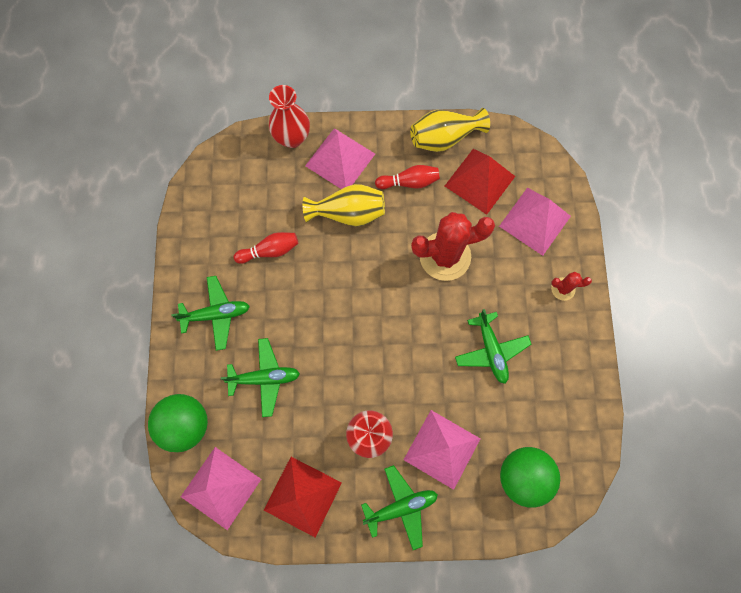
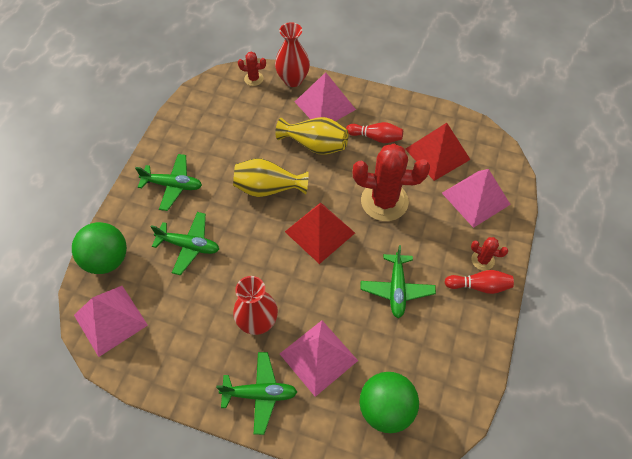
camera: 20 degrees right, 15 degrees down
red bowling pin [234,232,298,264] -> red bowling pin moved to [445,270,514,294]
red pyramid [264,457,342,537] -> red pyramid moved to [285,202,355,264]
yellow vase [410,108,490,152] -> yellow vase moved to [233,158,309,197]
none -> red cactus [238,52,266,86]

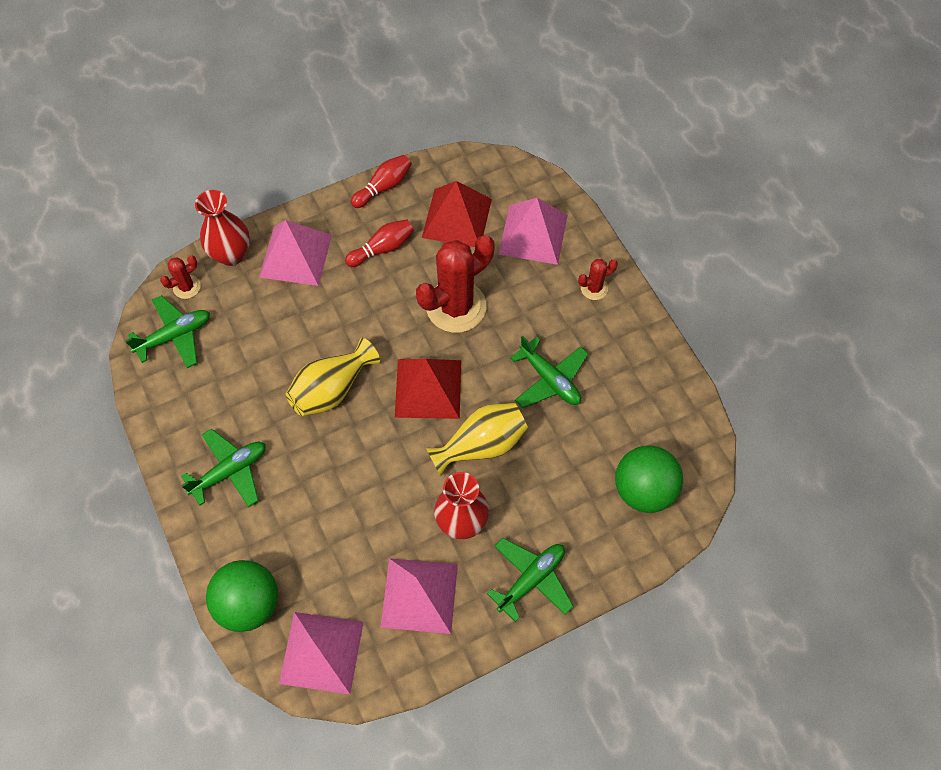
camera: 45 degrees left, 5 degrees up
green plane [151,212,219,275] -> green plane moved to [125,295,210,368]
yellow vase [275,117,348,155] -> yellow vase moved to [426,403,528,476]
pink pyramid [280,320,358,397] -> pink pyramid moved to [380,558,458,634]
red bowling pin [445,270,514,294] -> red bowling pin moved to [351,155,412,208]

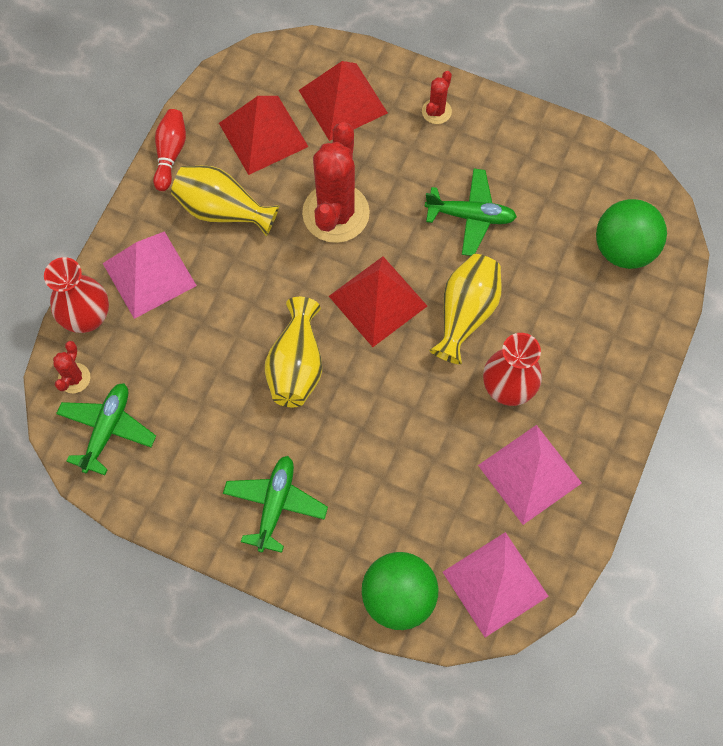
camera: 40 degrees left, 5 degrees up
red bowling pin [345,219,414,267] -> yellow vase [171,166,279,237]
green plane [487,538,574,622] -> none
pink pyramid [499,198,568,265] -> red pyramid [299,61,388,141]

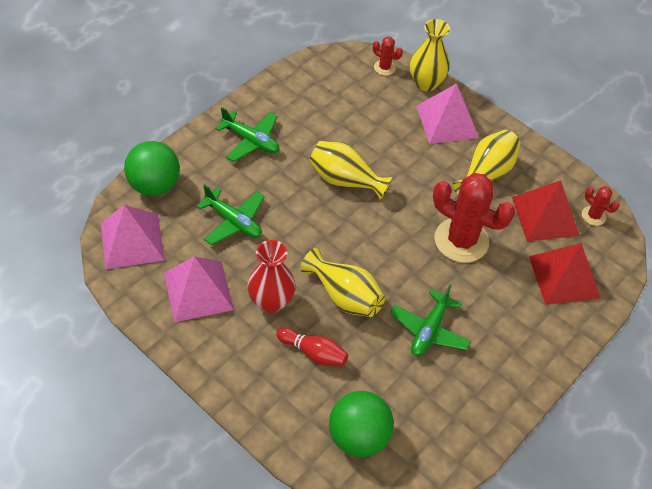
camera: 105 degrees right, 15 degrees down
red vase [44,257,109,333] -> yellow vase [410,19,450,92]
green plane [56,383,156,475] -> green plane moved to [196,184,265,245]
red bowling pin [153,109,186,191] -> red bowling pin moved to [276,327,348,366]
red pyramid [329,256,427,347] -> none
red cactus [422,71,452,124] -> red cactus moved to [582,186,619,226]

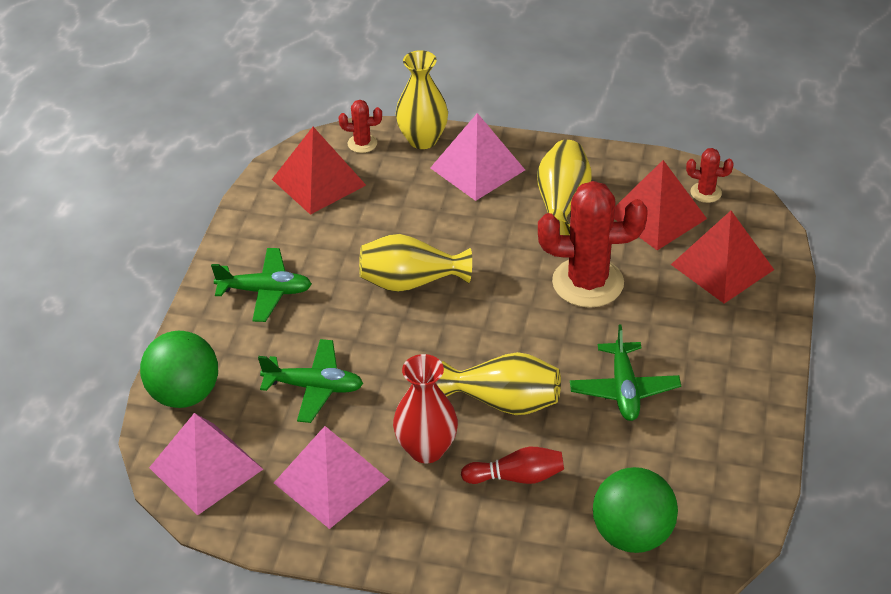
camera: 25 degrees left, 10 degrees down
none -> red pyramid [272,127,366,215]

